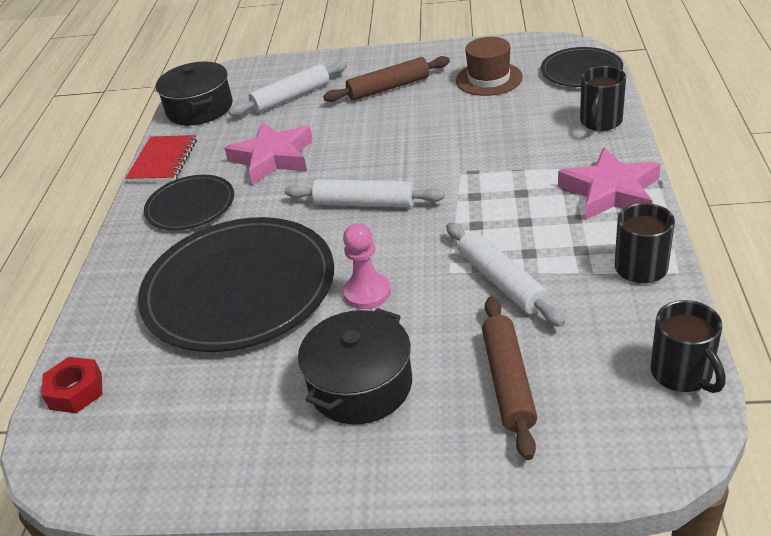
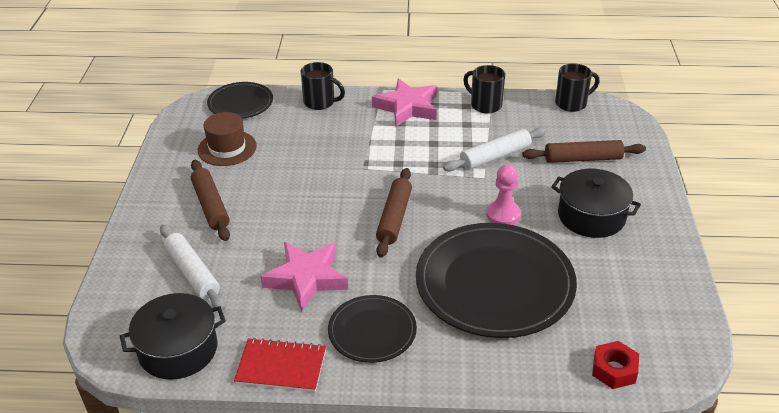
camera: 95 degrees left, 0 degrees up
white rolling pin [285,179,445,207] -> brown rolling pin [376,168,412,258]

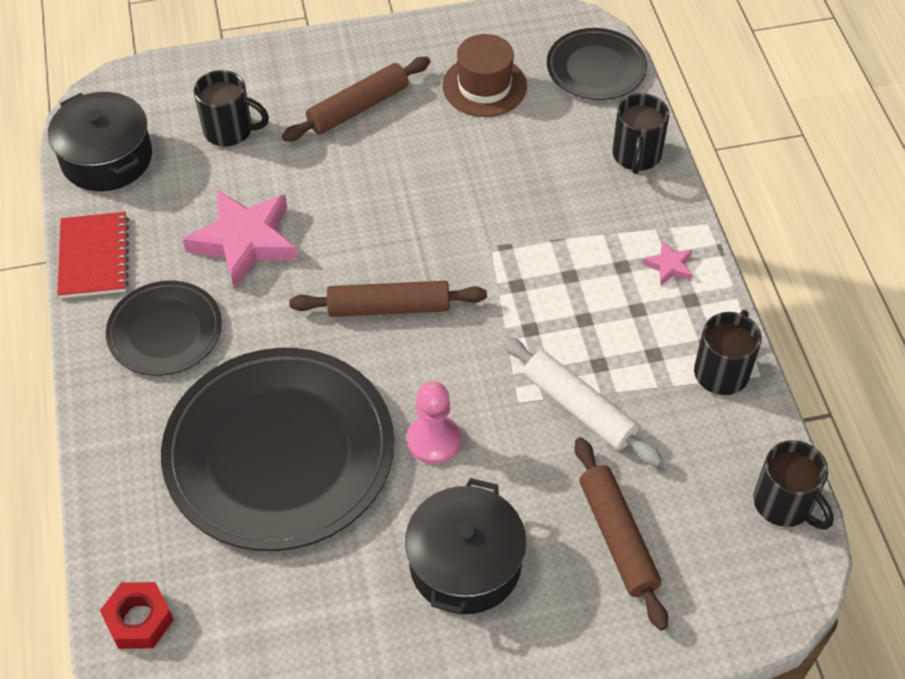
camera: 75 degrees right, 15 degrees up
white rolling pin [160,224,225,311] -> black mug [194,70,269,147]
pink star [372,79,437,127] -> pink star [643,240,692,286], size x0.45

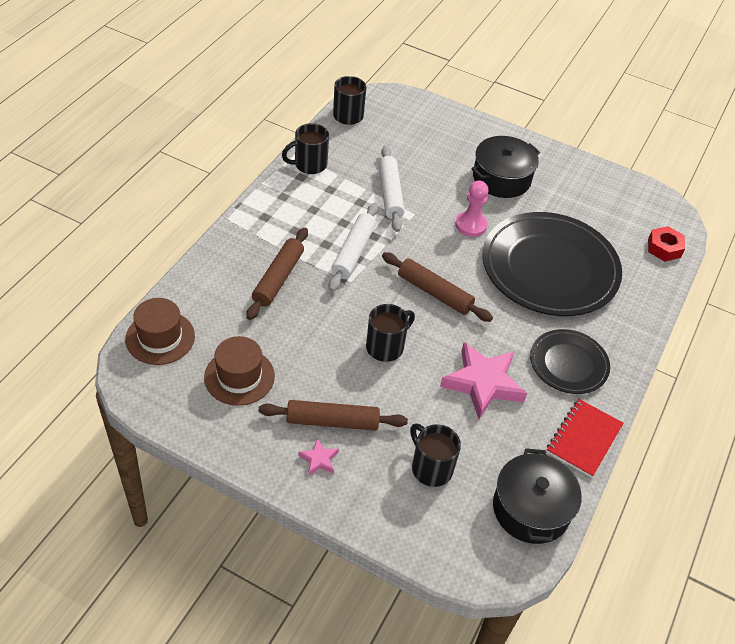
camera: 145 degrees left, 5 degrees down
black plate [547,28,647,100] -> brown hat [125,298,195,365]
brown rolling pin [574,437,668,630] -> brown rolling pin moved to [246,228,308,320]
black mug [612,94,670,174] -> black mug moved to [366,304,415,362]
pink star [643,240,692,286] -> pink star moved to [298,438,339,476]
none -> white rolling pin [328,203,378,292]

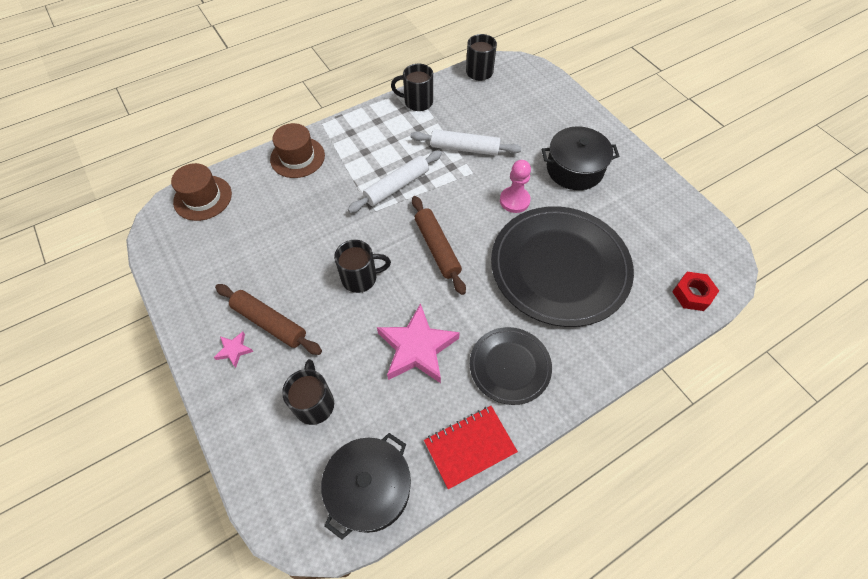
camera: 35 degrees right, 10 degrees up
brown hat [204,336,275,406] -> brown hat moved to [270,123,325,178]
brown rolling pin [246,228,308,320] -> none
white rolling pin [379,146,405,232] -> white rolling pin turned 75 degrees clockwise [410,129,521,156]

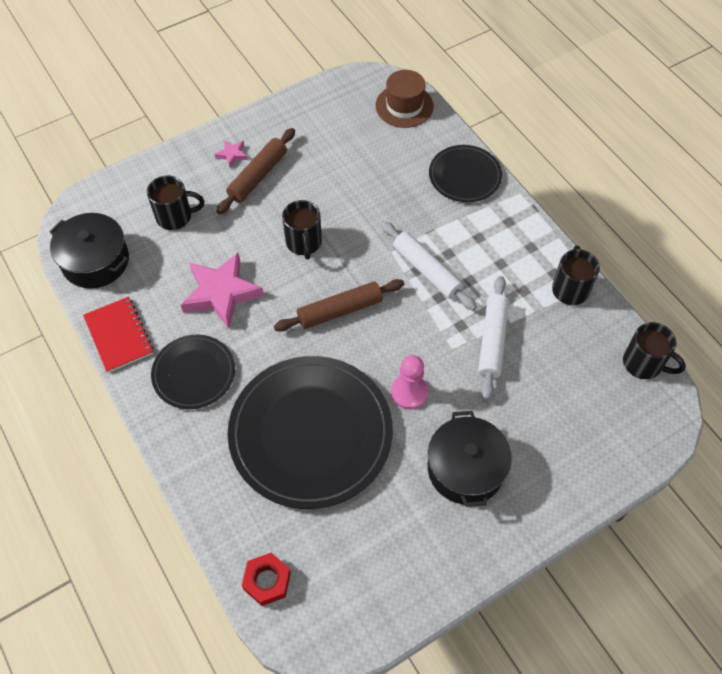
camera: 90 degrees right, 0 degrees up
brown hat [270,123,325,178] -> black plate [429,145,502,202]

